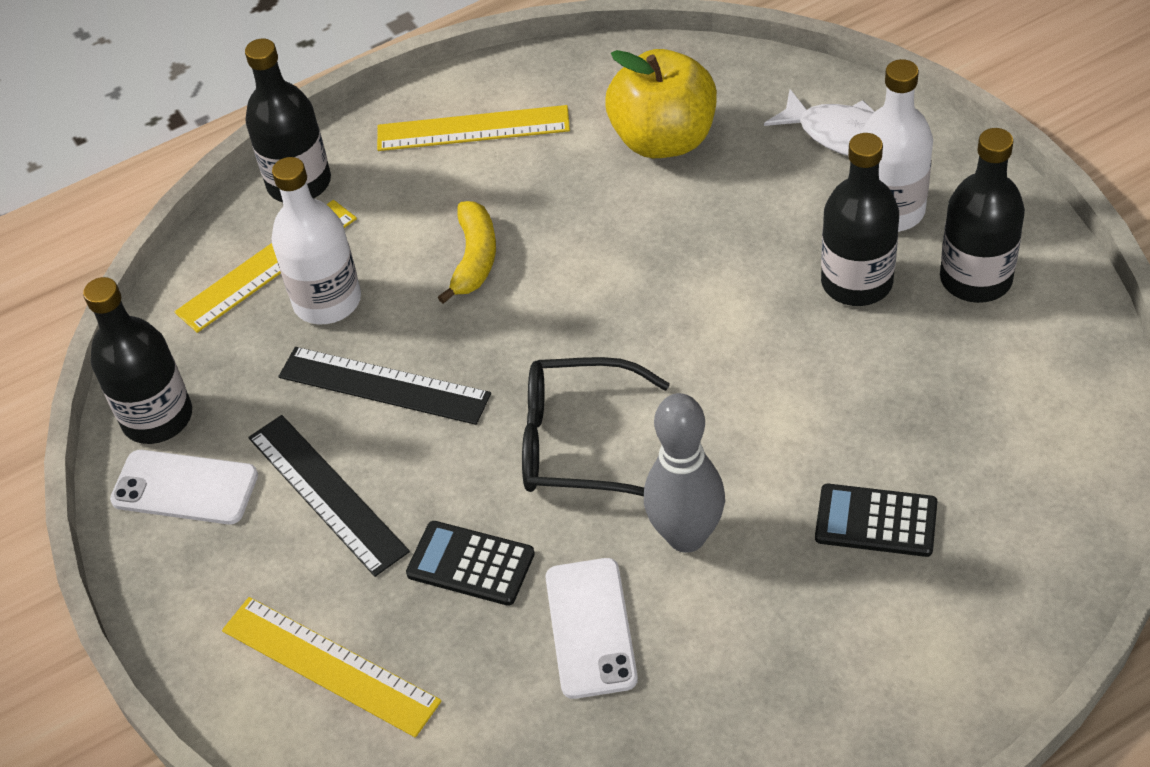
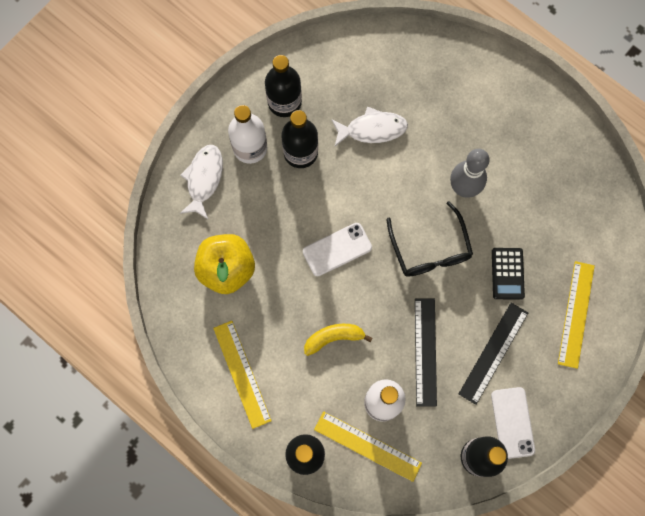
camera: 115 degrees left, 25 degrees up
white phone [545,558,638,699] -> white phone moved to [303,223,372,276]
black calculator [815,484,937,557] -> none
none -> white fish [331,106,408,146]

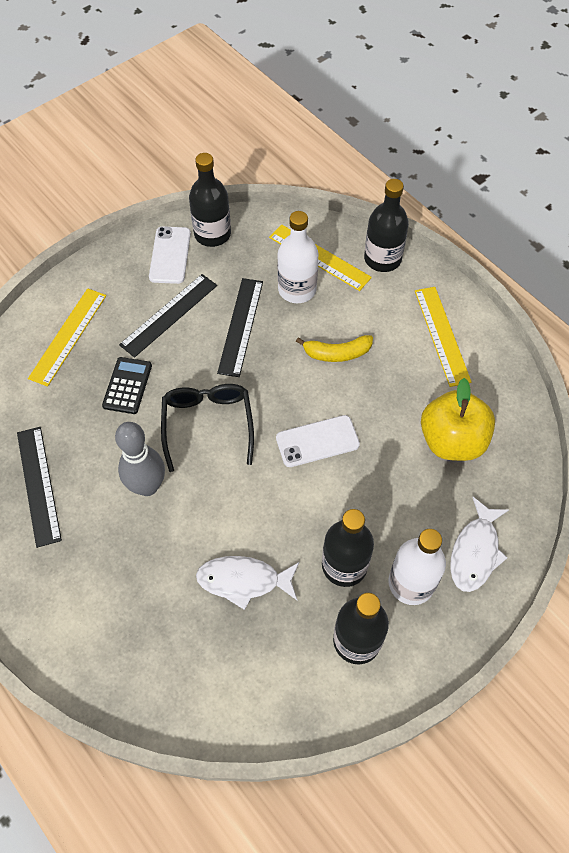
camera: 170 degrees left, 15 degrees down
none -> black ruler [17,427,62,548]

